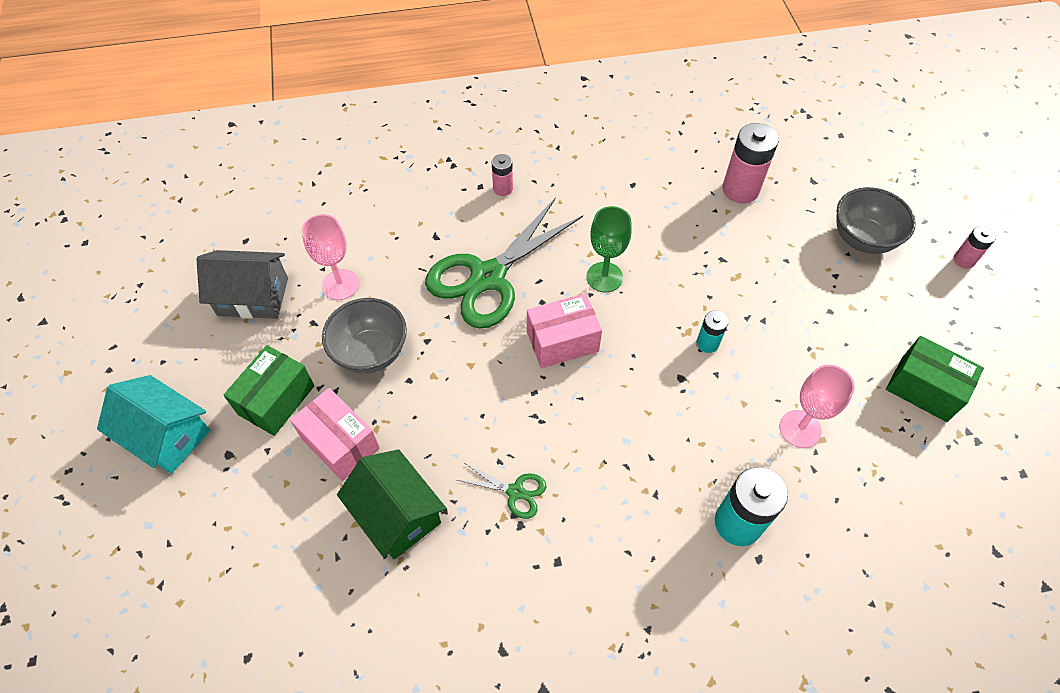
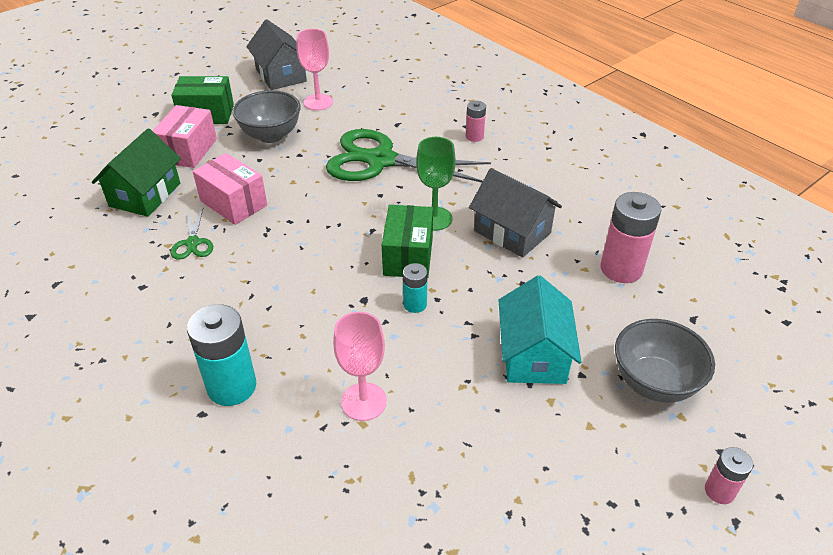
camera: 60 degrees right, 15 degrees down
turquoise house [97,375,211,474] -> turquoise house moved to [499,275,582,384]
pink box [527,293,602,368] -> pink box moved to [193,153,267,225]
green box [886,336,984,422] -> green box moved to [382,205,433,278]
none -> grey house [469,168,562,258]

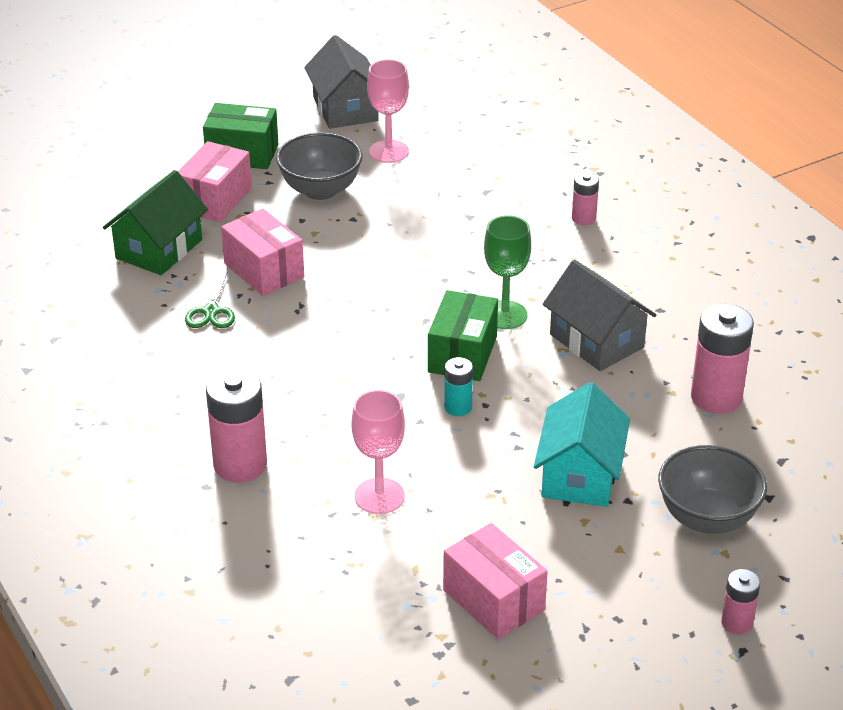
camera: 10 degrees right, 5 degrees down
turquoise battery [187,304,256,406] -> pink battery [206,369,267,483]
green scissors [326,129,491,182] -> none
none -> pink box [443,523,548,639]

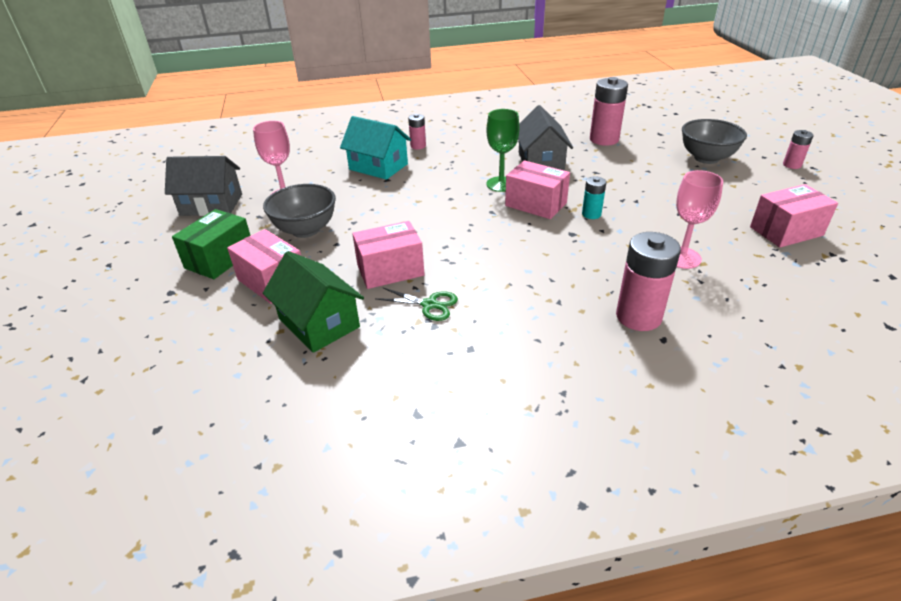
camera: 70 degrees left, 0 degrees up
green box [428,290,498,381] -> pink box [505,160,570,219]
turquoise house [534,382,630,507] -> turquoise house moved to [340,116,411,180]
grey house [543,260,656,371] -> grey house turned 75 degrees counterclockwise [518,105,573,171]

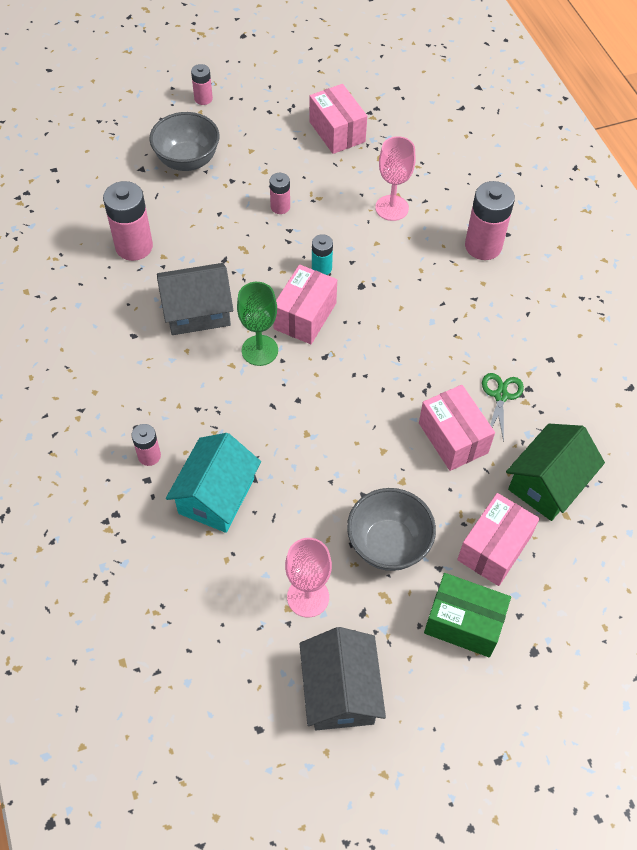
camera: 100 degrees left, 20 degrees up
none -> pink battery [270,173,290,214]

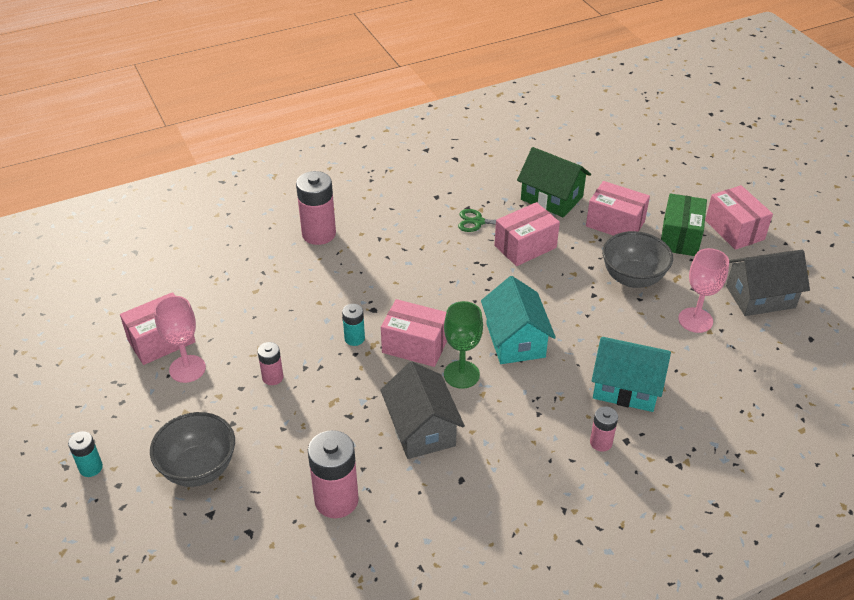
camera: 95 degrees left, 15 degrees down
pink battery [191,64,213,105] -> turquoise battery [68,431,103,477]
pink goblet [375,136,416,221] -> pink goblet moved to [154,296,206,383]
none -> turquoise house [481,276,556,364]
none -> pink box [705,185,773,250]

